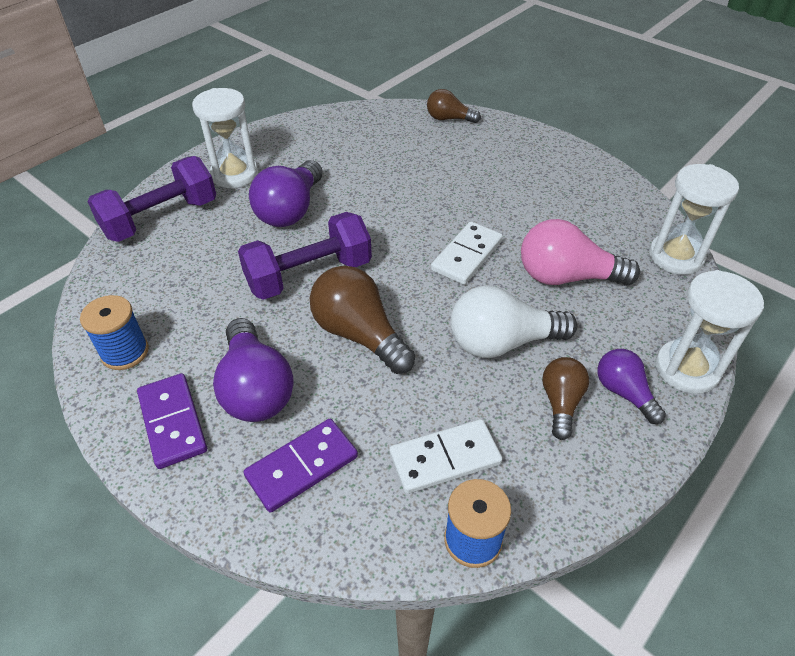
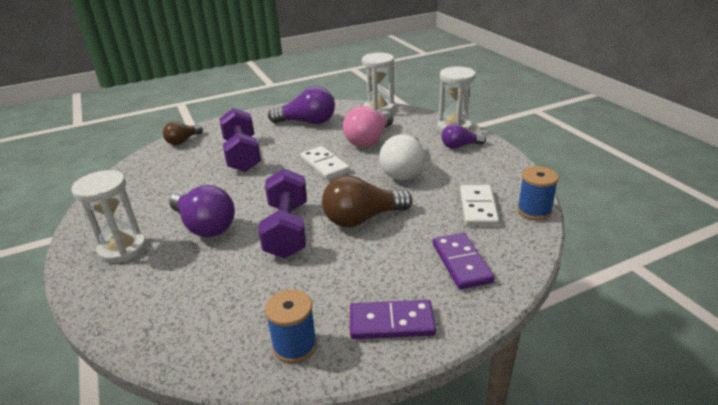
camera: 65 degrees left, 15 degrees down
purple dumbbell [87,156,216,242] -> purple dumbbell moved to [219,108,261,172]
purple light bulb [213,318,294,422] -> purple light bulb moved to [268,86,335,124]
brown light bulb [542,357,589,440] -> none

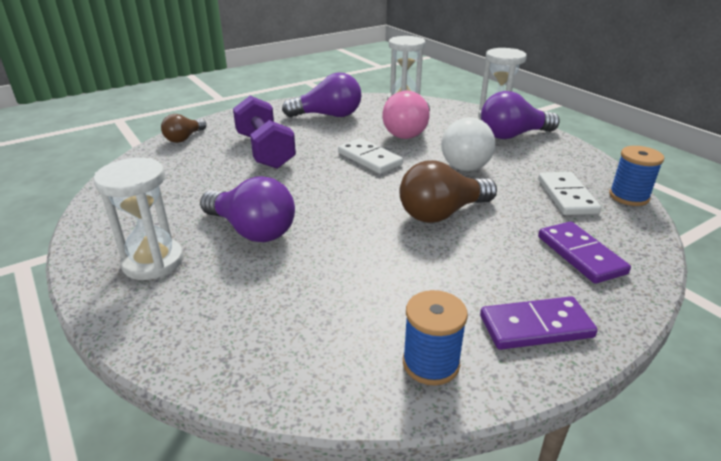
camera: 10 degrees left, 0 degrees up
purple dumbbell [258,168,307,258] -> none
purple light bulb [441,124,486,149] -> purple light bulb [481,91,559,139], size x1.67

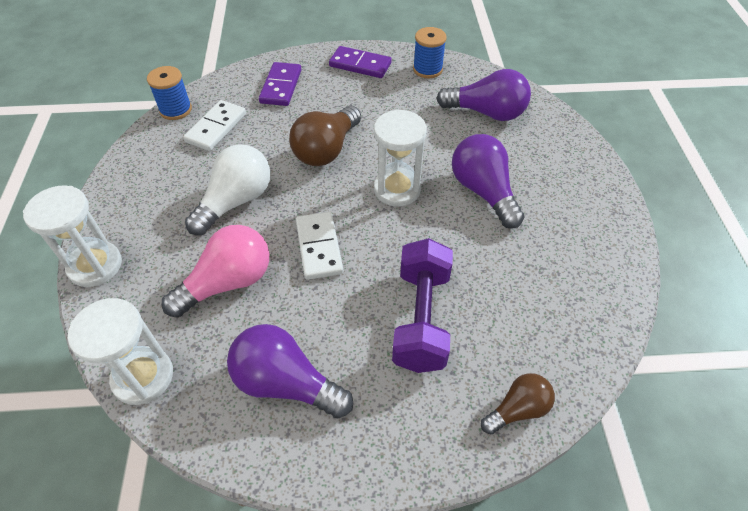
camera: 150 degrees left, 20 degrees up
white hourglass [94,158,184,280] -> white hourglass moved to [374,109,427,206]
brown light bulb [399,160,497,223] -> brown light bulb turned 120 degrees clockwise [289,106,361,166]
purple light bulb [481,91,559,139] -> purple light bulb moved to [436,69,531,121]

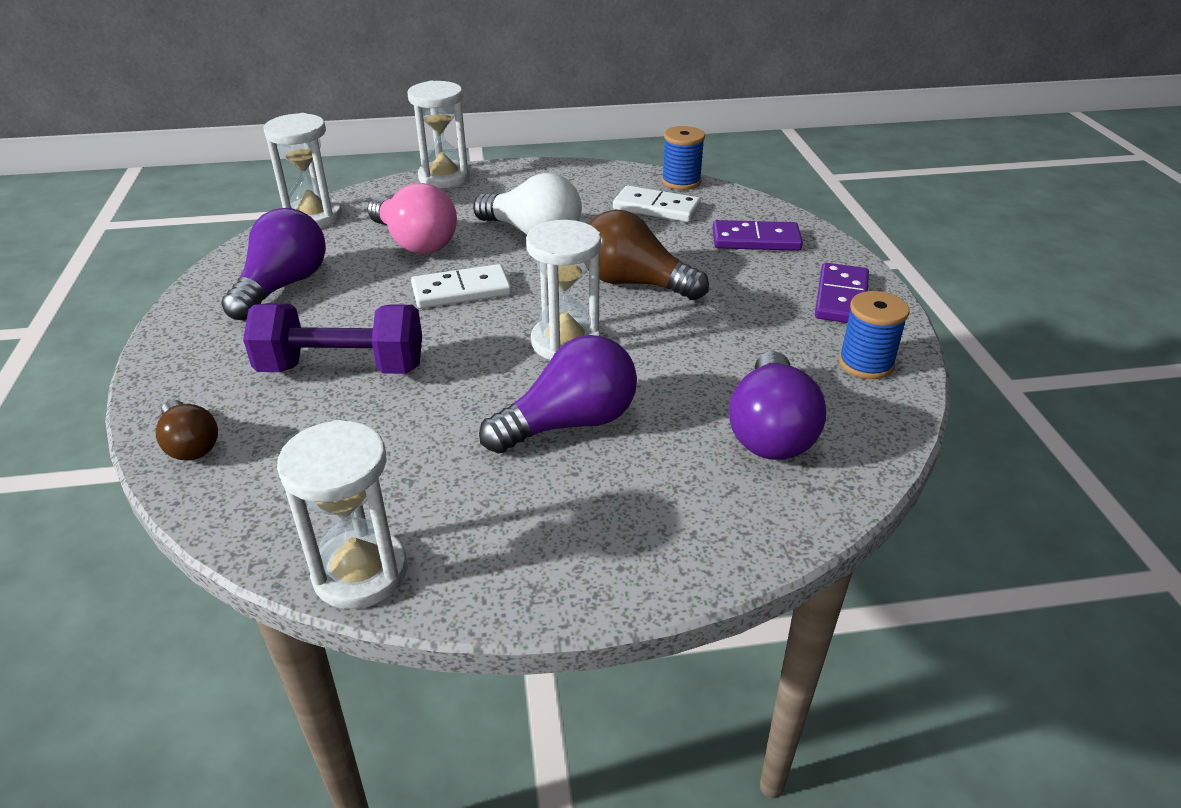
camera: 85 degrees right, 15 degrees down
none -> white hourglass [277,420,408,609]

